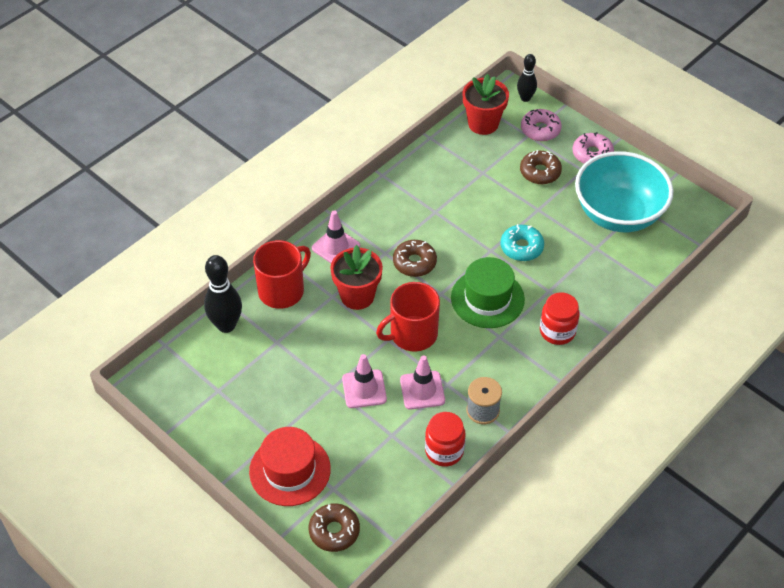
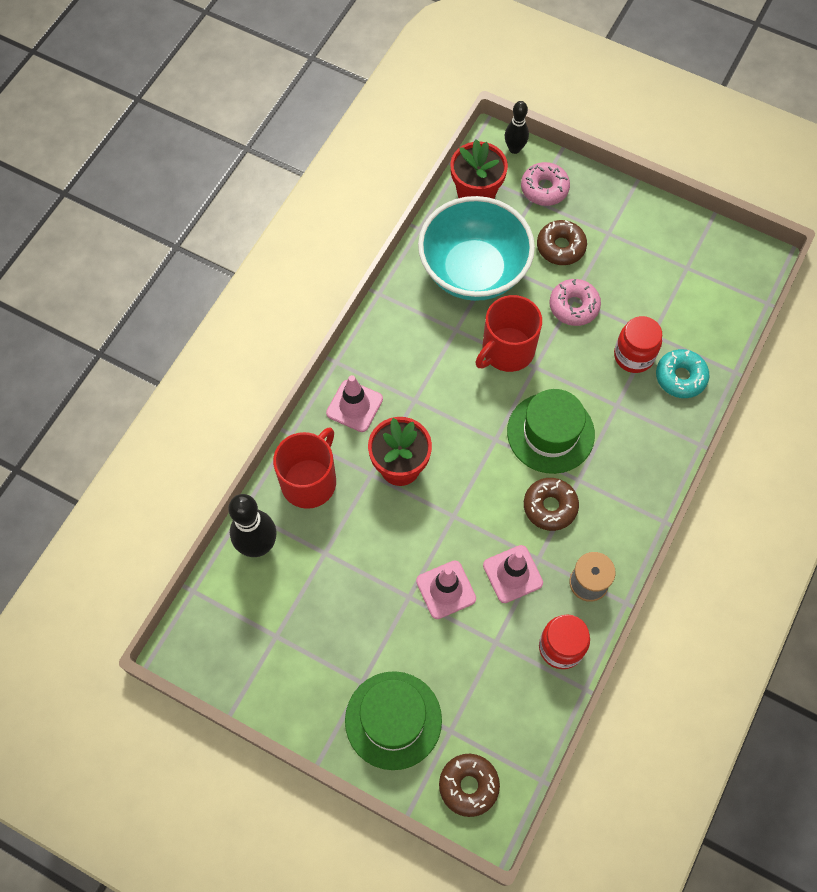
camera: 15 degrees left, 15 degrees up
red hat [249,427,331,506] -> green hat [345,671,442,770]
red mug [376,282,440,352] -> red mug moved to [475,295,542,372]
brown donut [393,240,437,277] -> brown donut moved to [524,478,579,531]
turquoise donut [501,224,544,261] -> turquoise donut moved to [656,349,710,398]
red jar [540,292,580,345] -> red jar moved to [614,316,662,373]
pink donut [573,132,614,164] -> pink donut moved to [549,279,601,326]
turquoise bowl [575,151,674,232] -> turquoise bowl moved to [418,196,535,301]

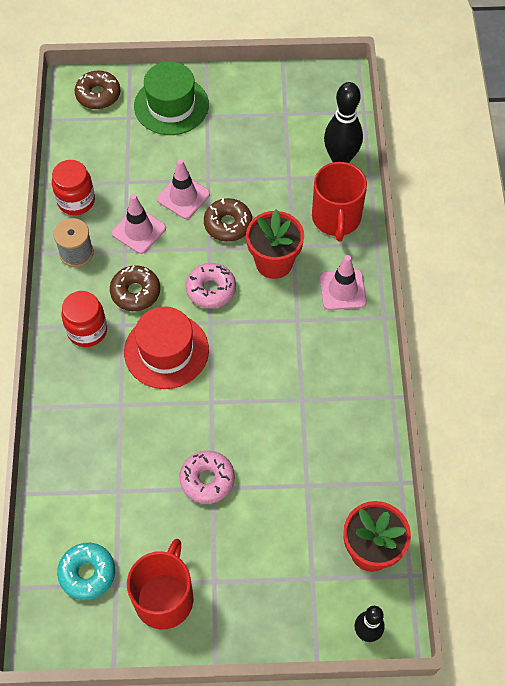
camera: 150 degrees right, 5 degrees down
turquoise bowl [418,196,535,301] -> none
red mug [475,295,542,372] -> red mug moved to [127,539,193,629]
green hat [507,389,595,474] -> red hat [124,307,209,389]
pink donut [521,162,570,206] -> pink donut moved to [186,263,236,309]
brown donut [537,220,587,265] -> brown donut moved to [204,198,252,242]
red jar [614,316,662,373] -> red jar moved to [61,291,107,347]
turquoise donut [656,349,710,398] -> turquoise donut moved to [57,543,115,600]

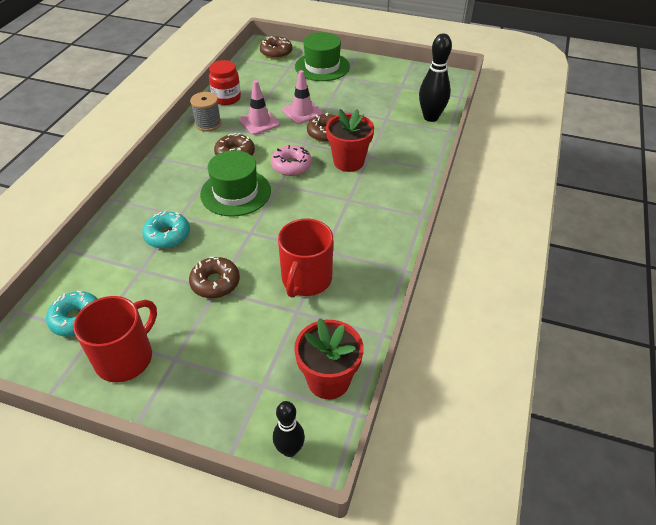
camera: 20 degrees right, 15 degrees down
red jar [61,291,107,347] -> none
red hat [124,307,209,389] -> green hat [200,150,271,217]
pink donut [180,450,235,504] -> brown donut [189,257,240,298]
red mug [312,162,367,241] -> red mug moved to [278,219,333,298]
pink traffic cone [320,255,367,310] -> none
none -> turquoise donut [142,211,190,248]

